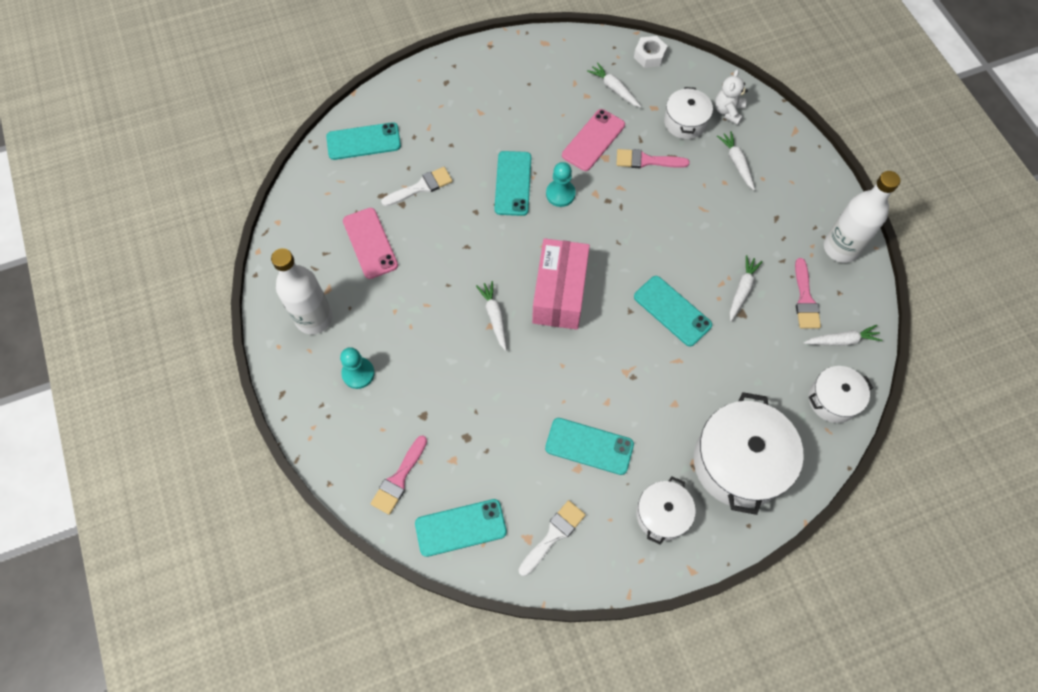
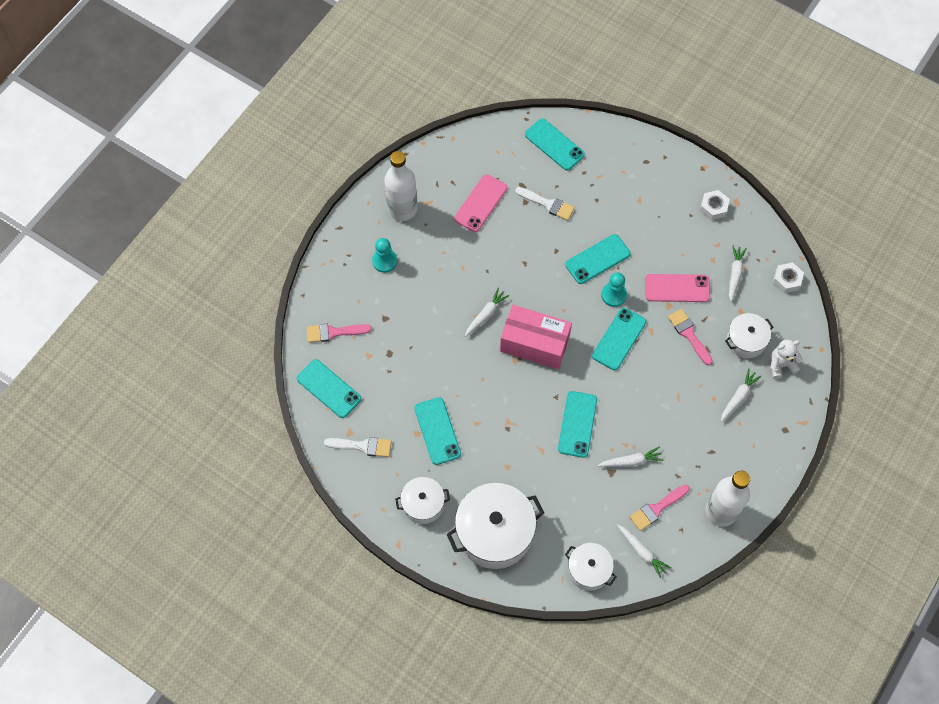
camera: 55 degrees right, 0 degrees up
pink box [532,238,590,329] -> pink box turned 45 degrees clockwise [500,305,572,369]
none -> turquoise phone [592,308,646,370]
none -> white nut [700,190,730,220]

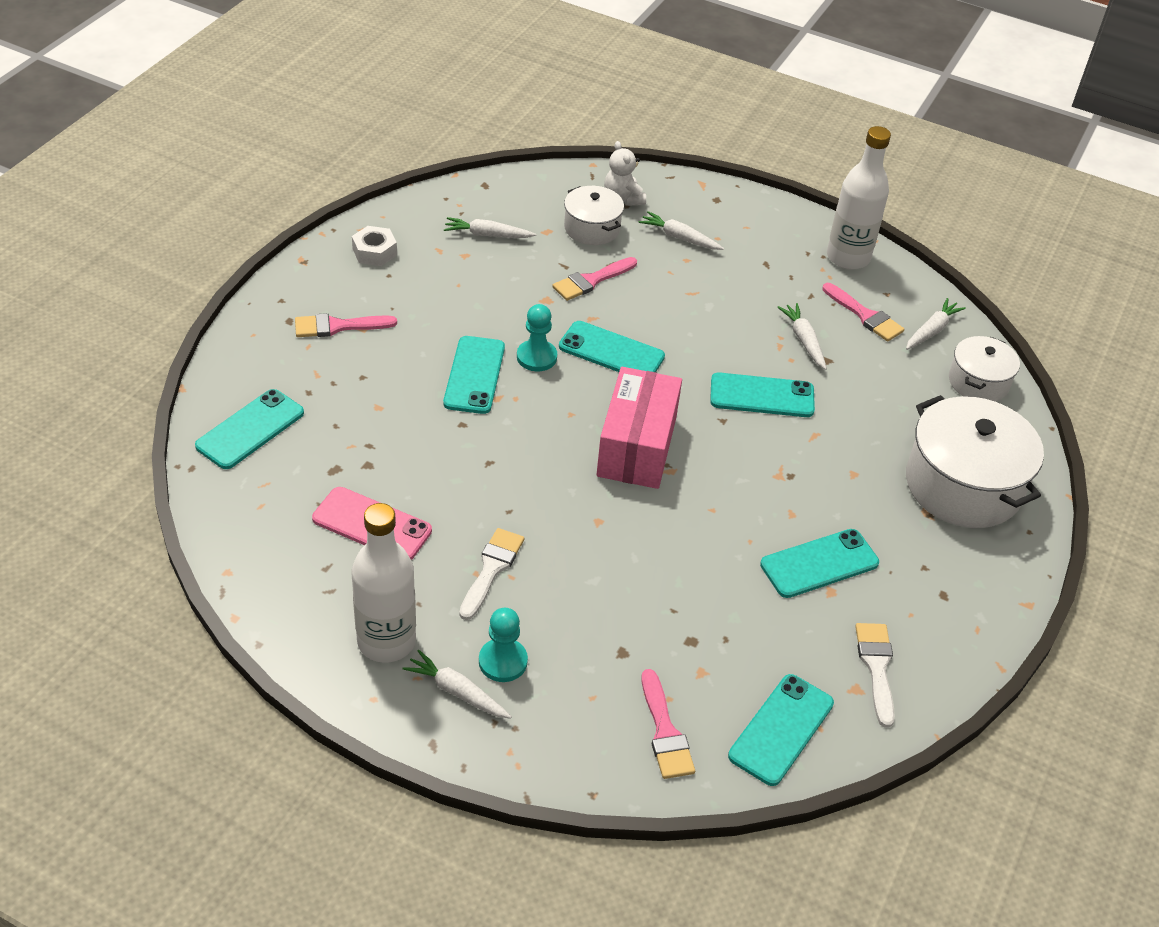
camera: 100 degrees left, 20 degrees down
white pot [395,477,450,524] -> none
white carrot [465,288,509,337] -> white carrot moved to [403,650,512,719]
white brush [515,187,575,221] -> white brush moved to [459,528,524,620]
turquoise phone [565,234,631,284] -> turquoise phone turned 45 degrees clockwise [443,336,505,414]
pink phone [645,274,710,302] -> none
white nut [773,262,804,293] -> none
none -> pink brush [295,313,397,337]

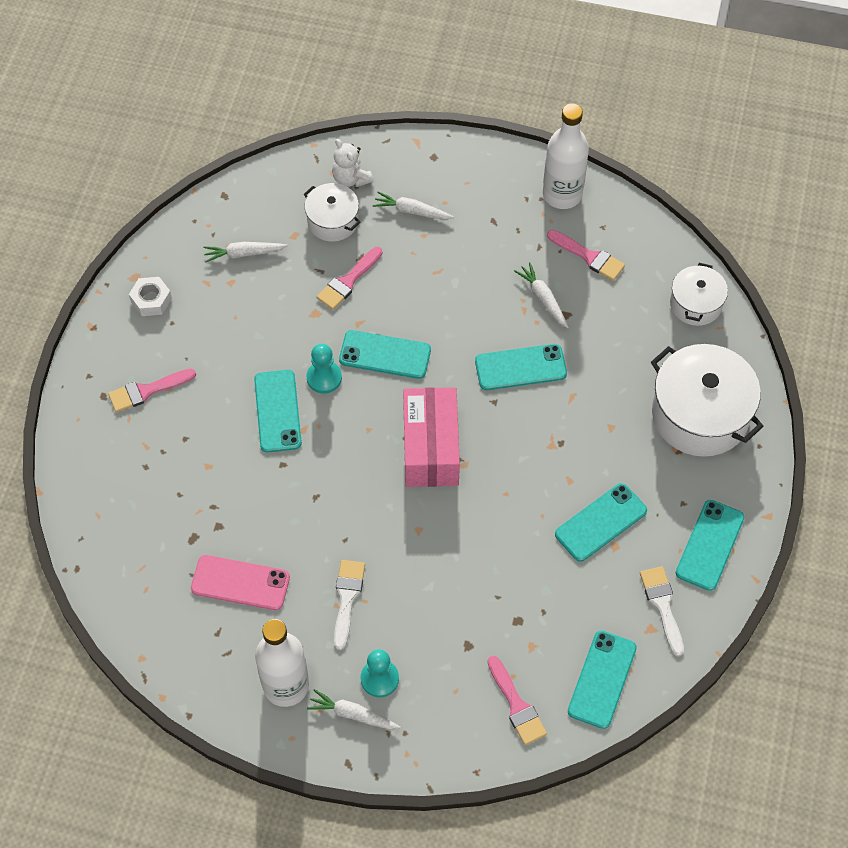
camera: 10 degrees left, 15 degrees up
turquoise phone [195,389,304,469] -> turquoise phone moved to [676,500,744,591]
white carrot [906,298,966,350] -> none

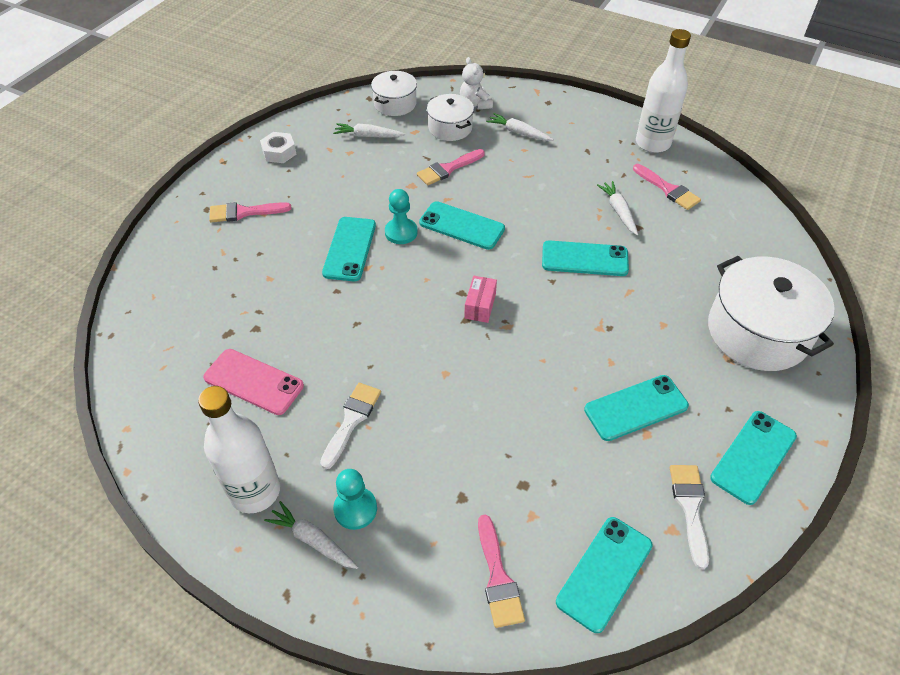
camera: 15 degrees right, 10 degrees down
pink box [403,387,460,487] -> pink box [464,276,497,323], size x0.46
white pot [670,263,728,326] -> white pot moved to [371,71,417,116]

